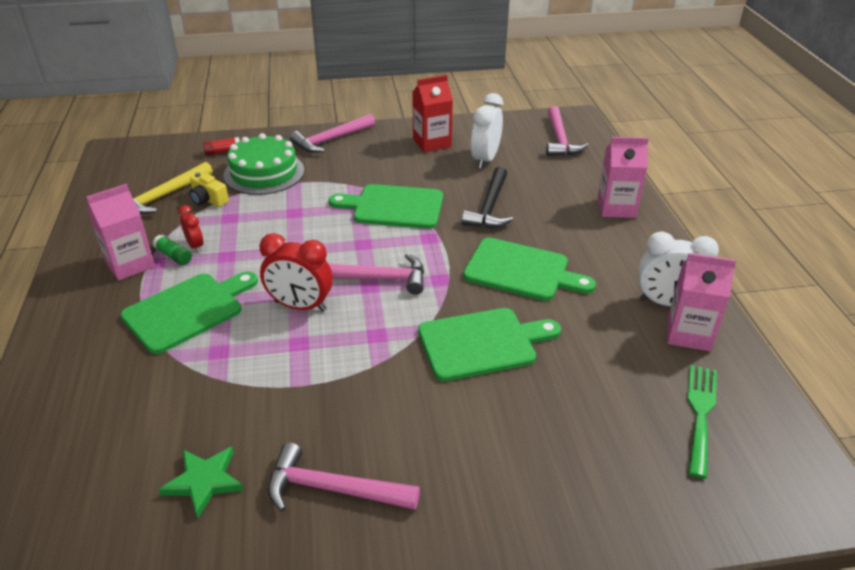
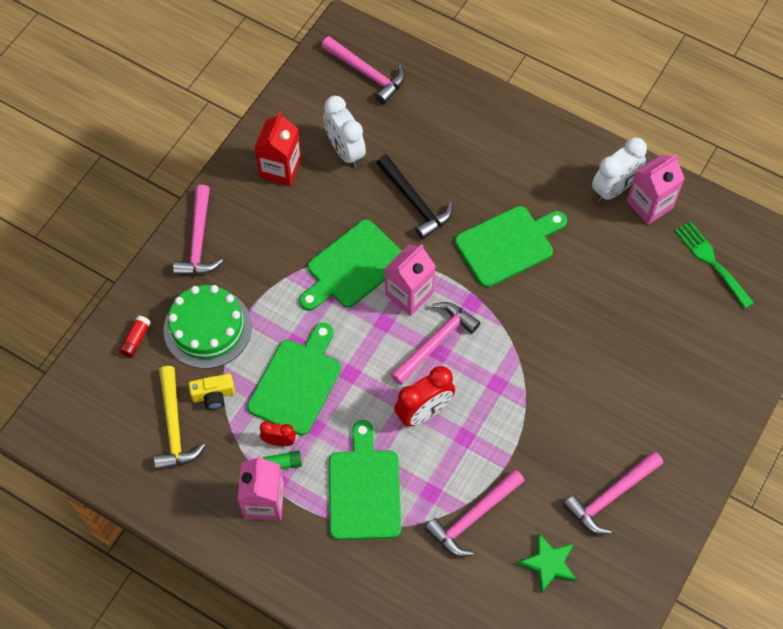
camera: 50 degrees left, 25 degrees up
green cutting board [418,308,561,381] -> green cutting board moved to [247,322,341,435]
pink carton [597,137,649,218] -> pink carton moved to [385,244,435,316]
none -> pink hammer [424,469,525,557]

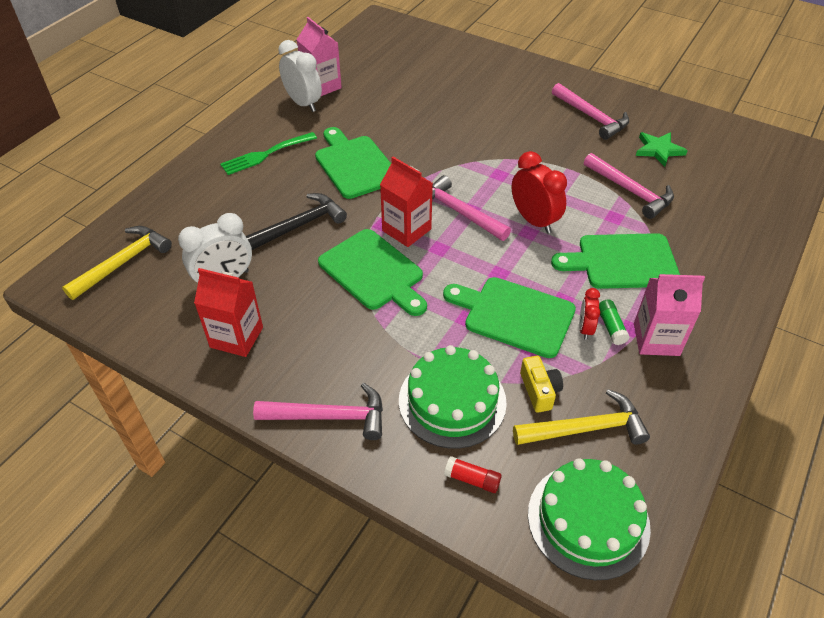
camera: 90 degrees left, 15 degrees down
pink hammer [321,36,405,104] -> yellow hammer [62,226,172,300]
pink carton [385,244,435,316] -> red carton [380,157,433,247]
green fork [675,221,754,309] -> green fork moved to [220,132,317,175]
none -> green cake [528,458,651,580]

